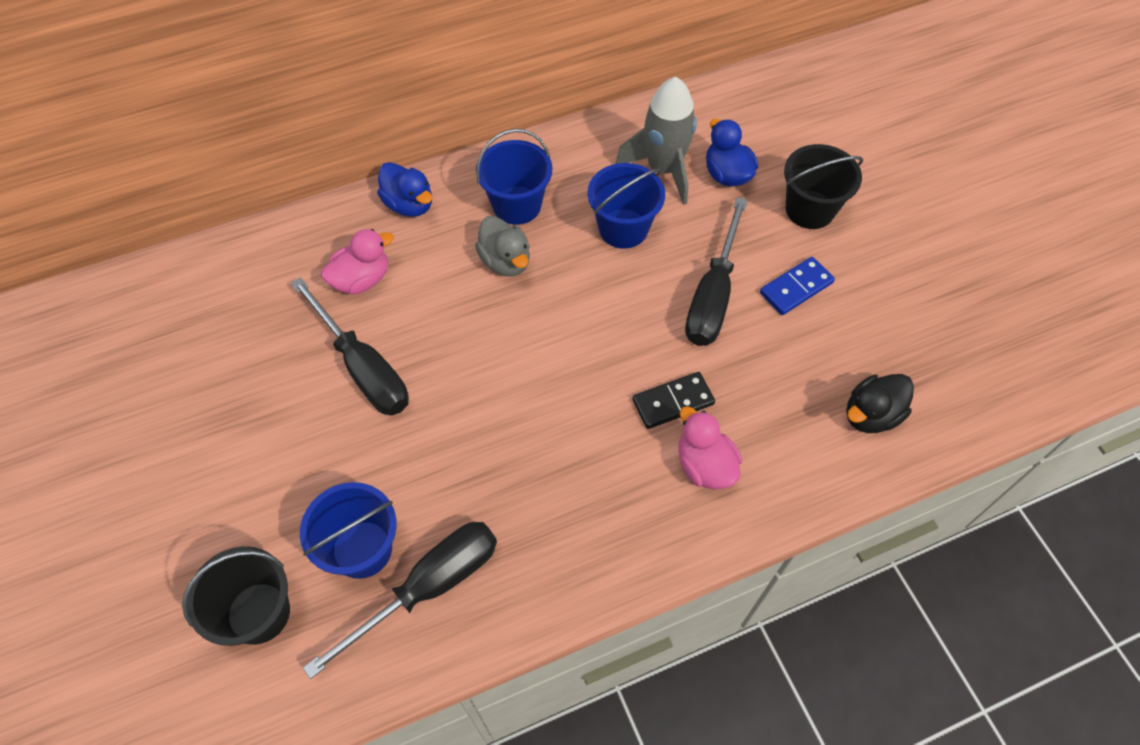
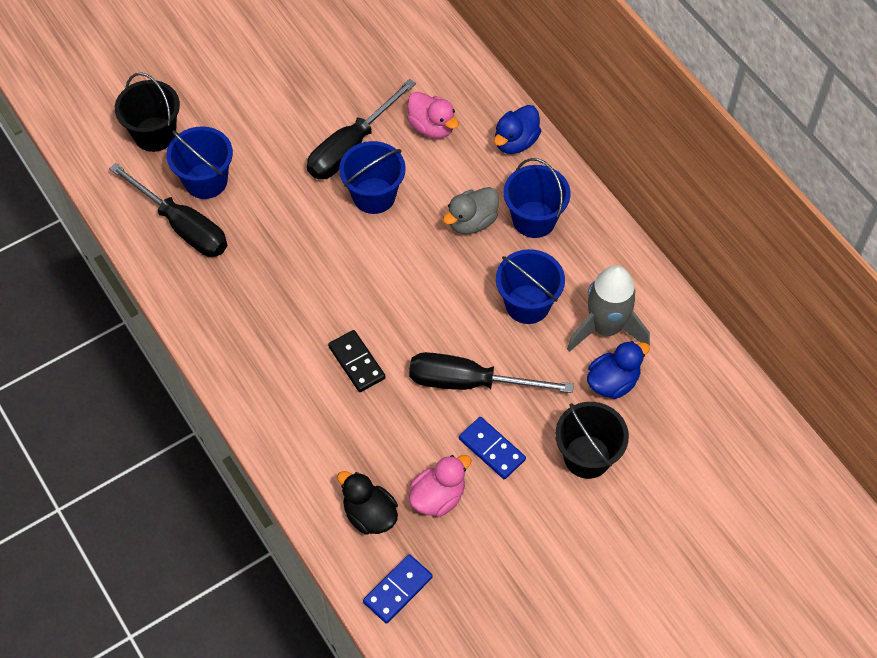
camera: 80 degrees right, 0 degrees up
pink duck [678,406,742,489] -> pink duck moved to [409,455,472,517]
none -> blue bucket [339,141,406,214]
none -> blue domino [363,554,433,624]

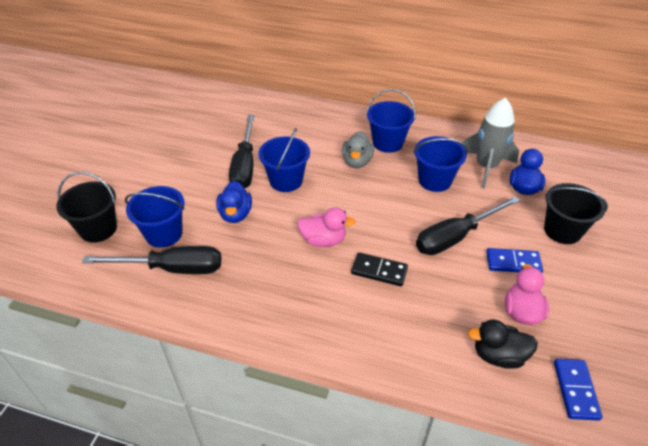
camera: 40 degrees left, 15 degrees down
pink duck [407,92,459,139] -> pink duck moved to [297,207,356,247]
blue duck [494,105,541,154] -> blue duck moved to [216,181,252,223]

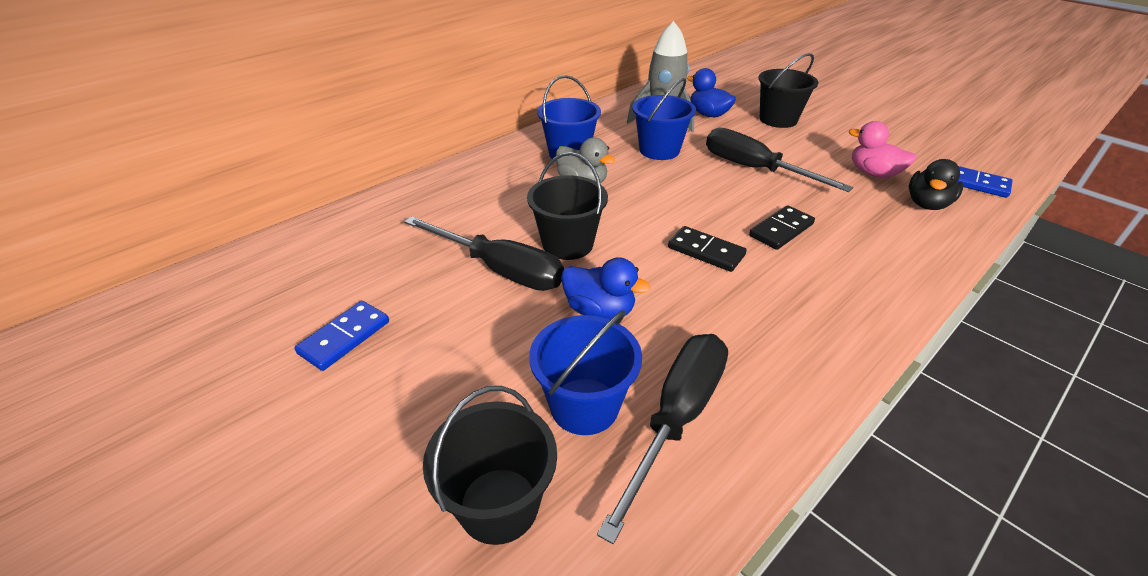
camera: 60 degrees left, 5 degrees down
blue bucket [259,128,310,192] -> black bucket [527,152,608,260]
pink duck [297,207,356,247] -> black domino [668,226,747,272]
black screwdriver [416,196,520,255] -> black screwdriver turned 135 degrees clockwise [706,128,853,192]
blue domino [486,248,543,272] -> blue domino moved to [294,301,389,371]

